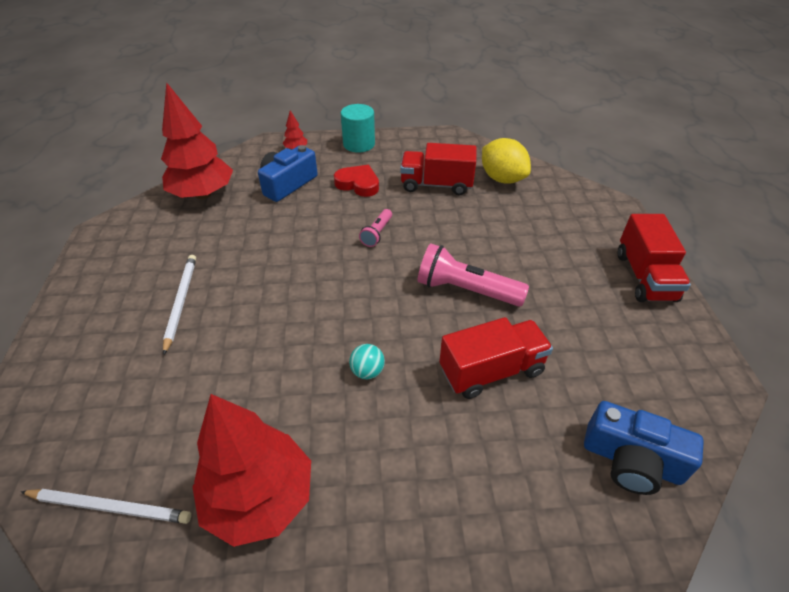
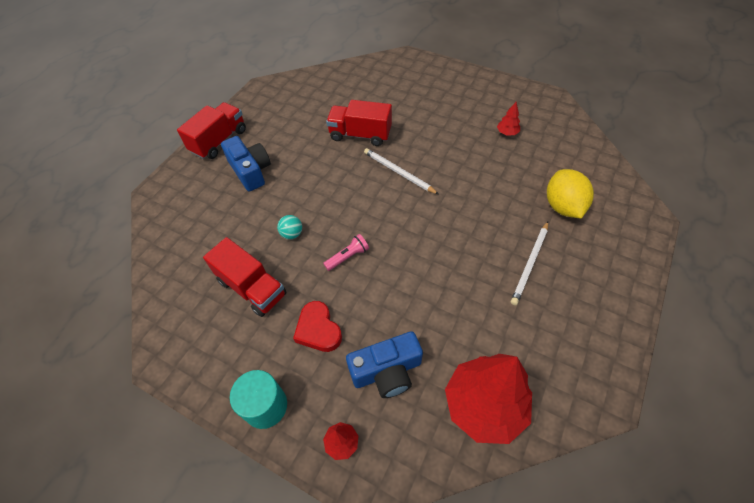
camera: 145 degrees left, 10 degrees up
white pencil [21,489,191,524] -> white pencil moved to [364,148,439,194]
red tree [192,394,311,547] -> red tree [497,102,520,136], size x0.41
turquoise ball [349,344,385,379] -> turquoise ball moved to [277,215,302,239]
pink flashlight [417,243,529,307] -> none
yellow lemon [482,138,531,183] -> yellow lemon moved to [547,169,594,218]
blue camera [584,401,704,495] -> blue camera moved to [221,136,271,192]

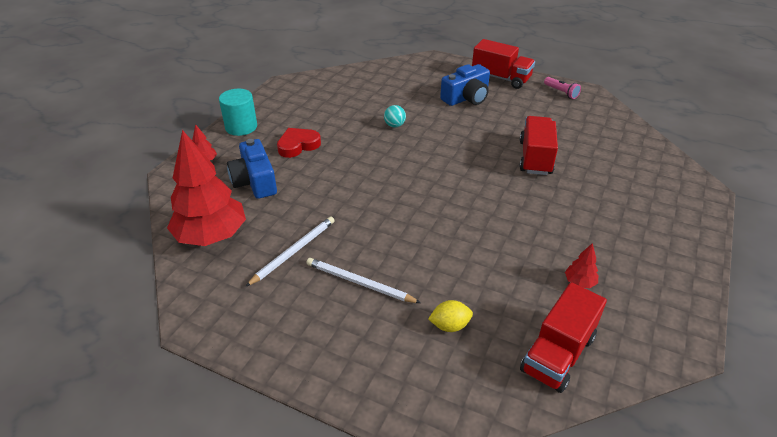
camera: 85 degrees right, 15 degrees down
red truck [203,237,287,317] -> red truck moved to [520,282,607,393]
pink flashlight [323,234,369,271] -> pink flashlight moved to [544,77,581,99]
white pencil [364,148,439,194] -> white pencil moved to [245,217,335,287]
yellow lemon [547,169,594,218] -> yellow lemon [428,300,473,332], size x0.56

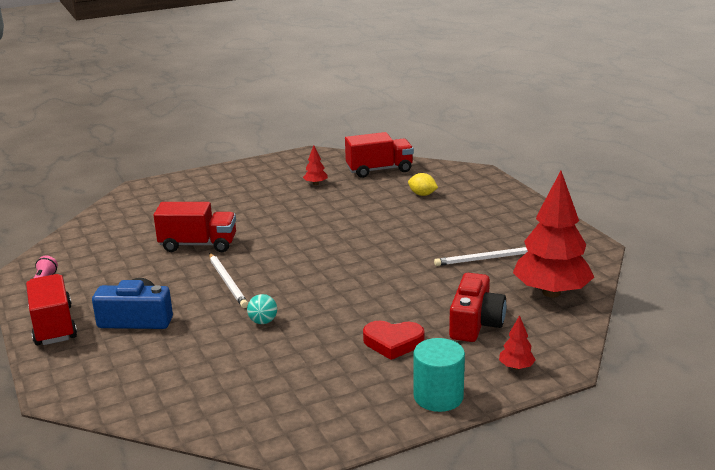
camera: 140 degrees left, 15 degrees down
blue camera [227,139,277,199] -> red camera [449,273,506,342]
white pencil [307,258,421,303] -> white pencil moved to [209,253,248,308]
red truck [520,116,558,175] -> red truck turned 135 degrees counterclockwise [154,202,236,252]

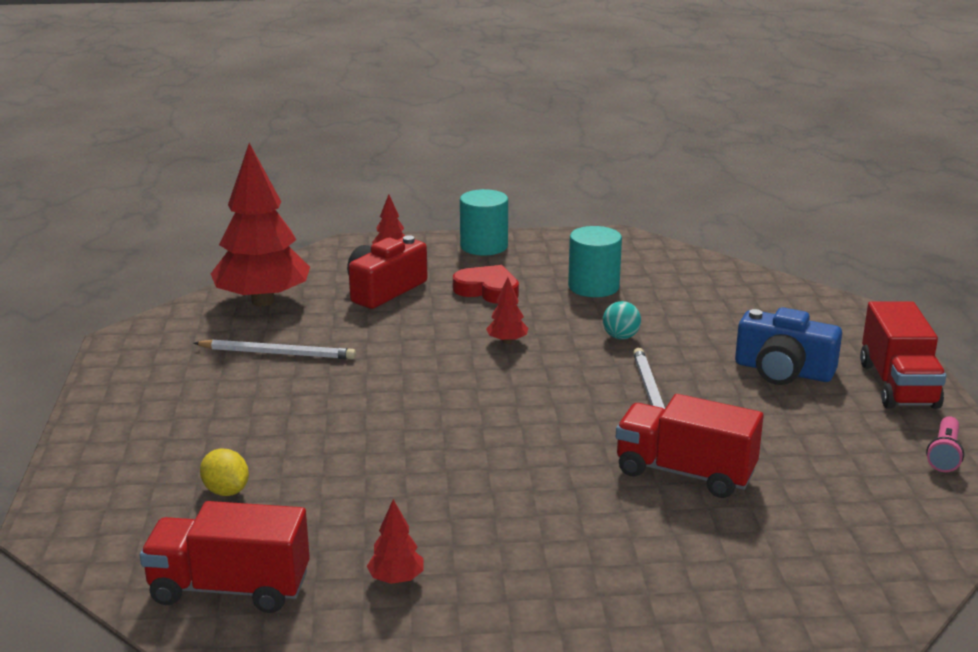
camera: 160 degrees left, 0 degrees up
none -> red tree [486,277,528,344]
none -> turquoise cylinder [568,226,622,297]

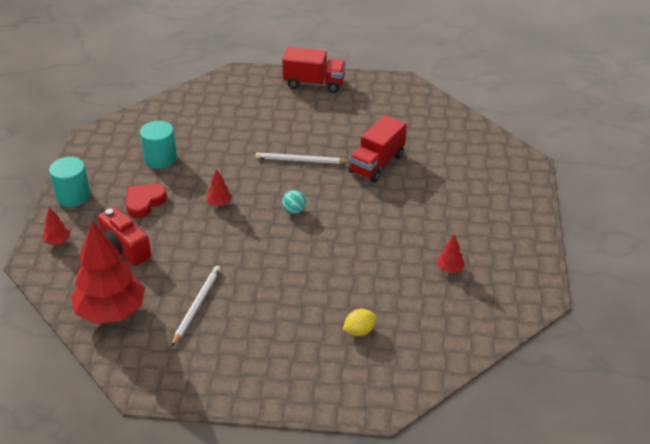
camera: 80 degrees left, 15 degrees up
red truck [140,501,310,613] -> none
turquoise ball [603,301,641,340] -> turquoise ball moved to [282,190,306,214]
blue camera [735,307,842,385] -> none
pink flashlight [926,416,964,472] -> none

